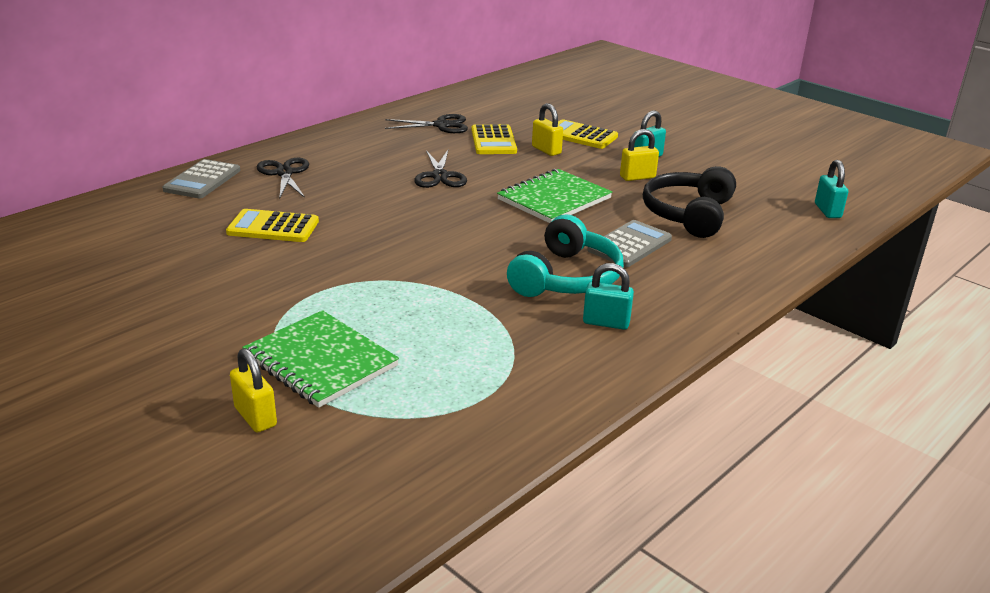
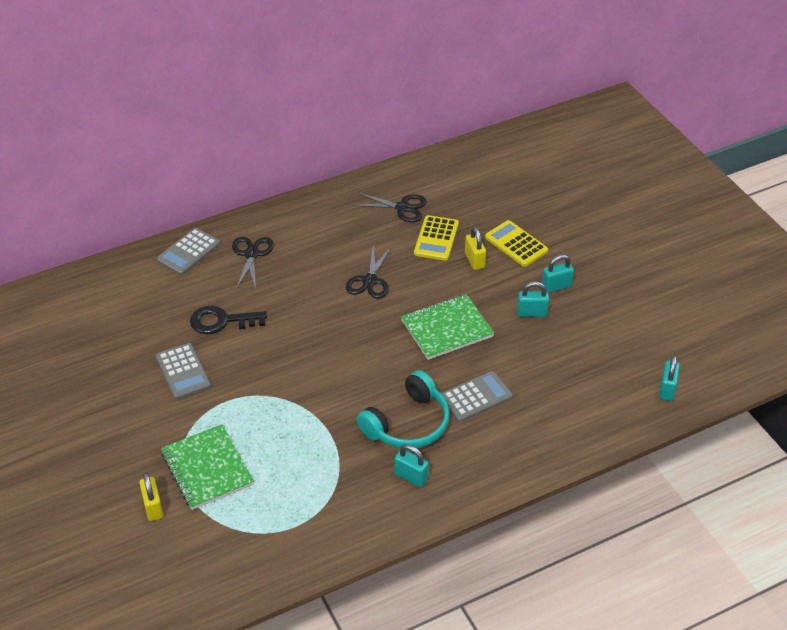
camera: 20 degrees right, 15 degrees up
yellow calculator [226,209,319,242] -> black key [190,306,267,334]
yellow padlock [620,129,659,181] -> turquoise padlock [517,281,549,317]
black headphones [643,166,736,238] -> none
none -> grey calculator [156,343,211,399]

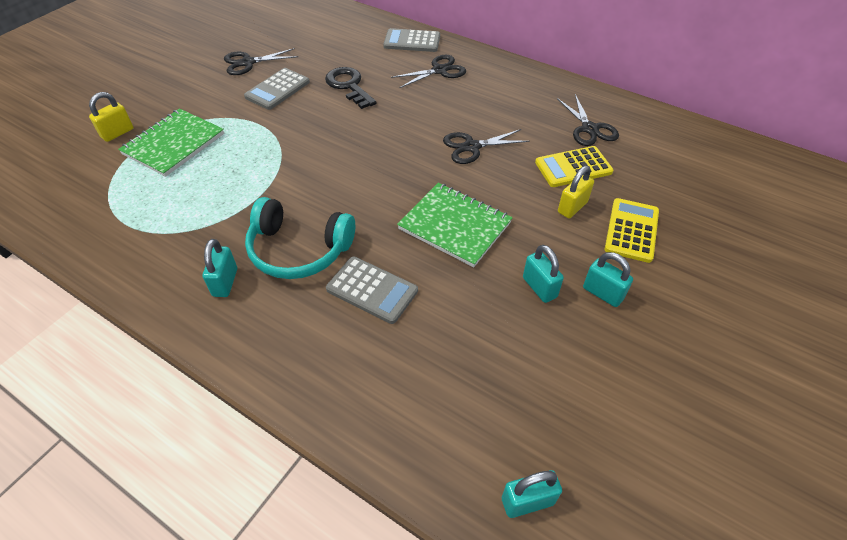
camera: 60 degrees right, 5 degrees up
none -> black scissors [224,48,298,75]

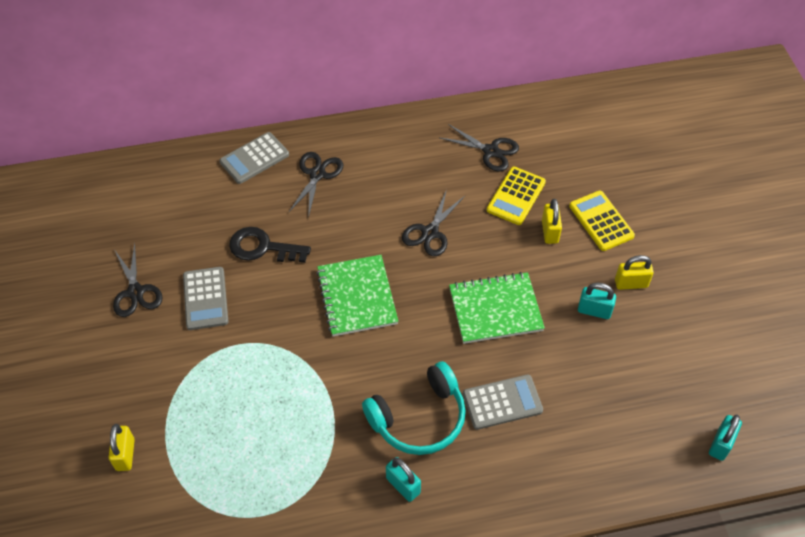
camera: 45 degrees left, 5 degrees up
green notebook [118,108,224,177] -> green notebook moved to [316,255,398,336]
black scissors [224,48,298,75] -> black scissors turned 45 degrees counterclockwise [113,243,163,317]
turquoise padlock [583,252,633,307] -> yellow padlock [615,255,654,290]

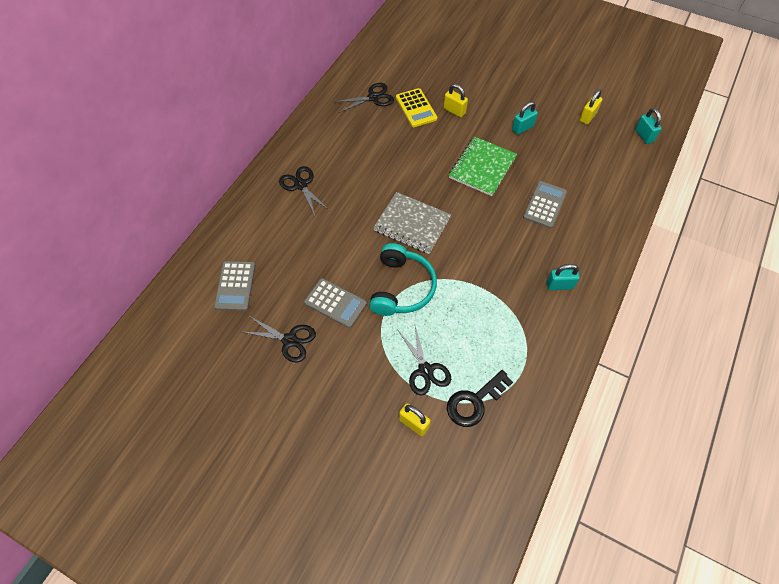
camera: 50 degrees left, 5 degrees up
grey calculator [219,132,289,184] -> grey calculator moved to [214,261,255,311]
black key [229,227,311,263] -> black key moved to [447,370,513,427]
green notebook [316,255,398,336] -> grey notebook [373,192,451,254]
turquoise headphones [362,361,466,455] -> turquoise headphones moved to [369,243,437,316]
black scissors [402,189,465,256] -> black scissors moved to [399,326,451,395]
yellow calculator [569,190,635,251] -> none
yellow padlock [615,255,654,290] -> yellow padlock moved to [580,90,603,124]

